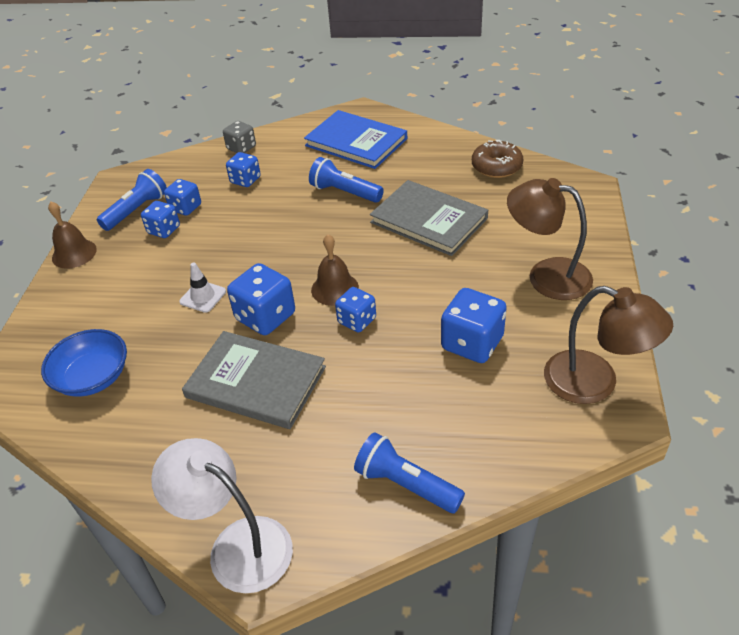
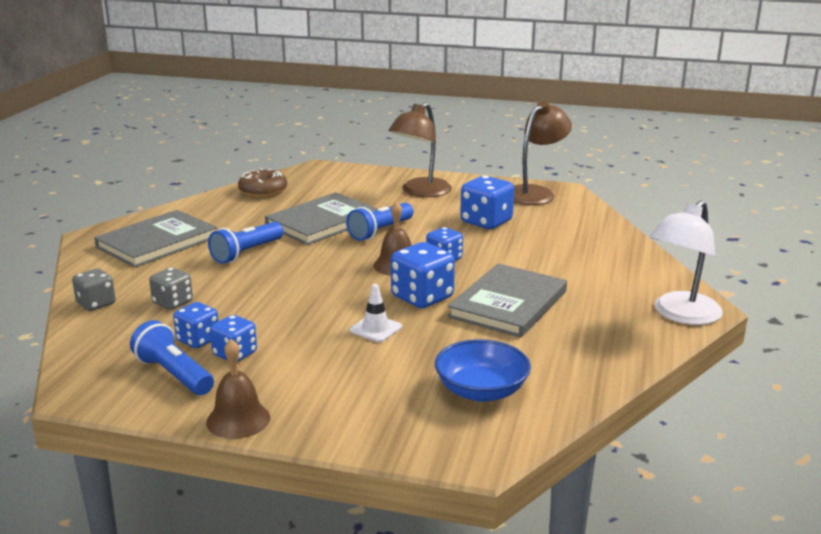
camera: 85 degrees left, 20 degrees down
blue dice [226,152,261,187] -> grey dice [149,267,193,310]
blue book [304,110,407,169] -> grey book [94,210,217,267]
blue flashlight [354,432,465,513] -> blue flashlight moved to [346,203,413,241]

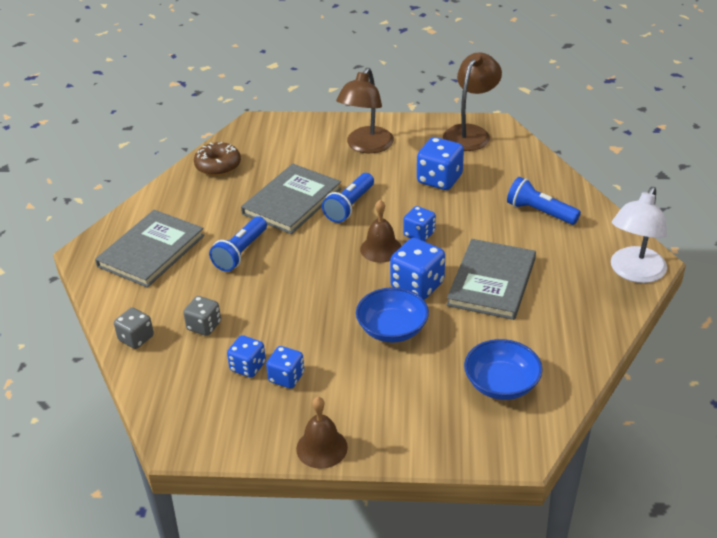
camera: 10 degrees left, 15 degrees up
blue flashlight [130,320,214,395] -> blue flashlight moved to [507,177,581,225]
white traffic cone [350,284,402,342] -> blue bowl [356,287,429,343]

